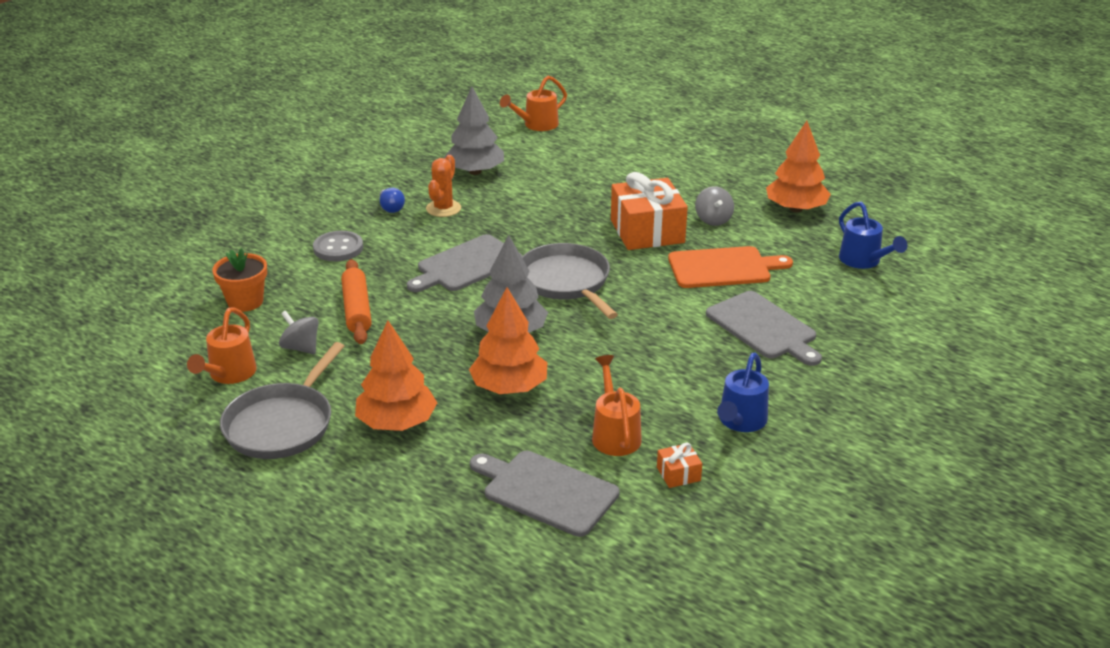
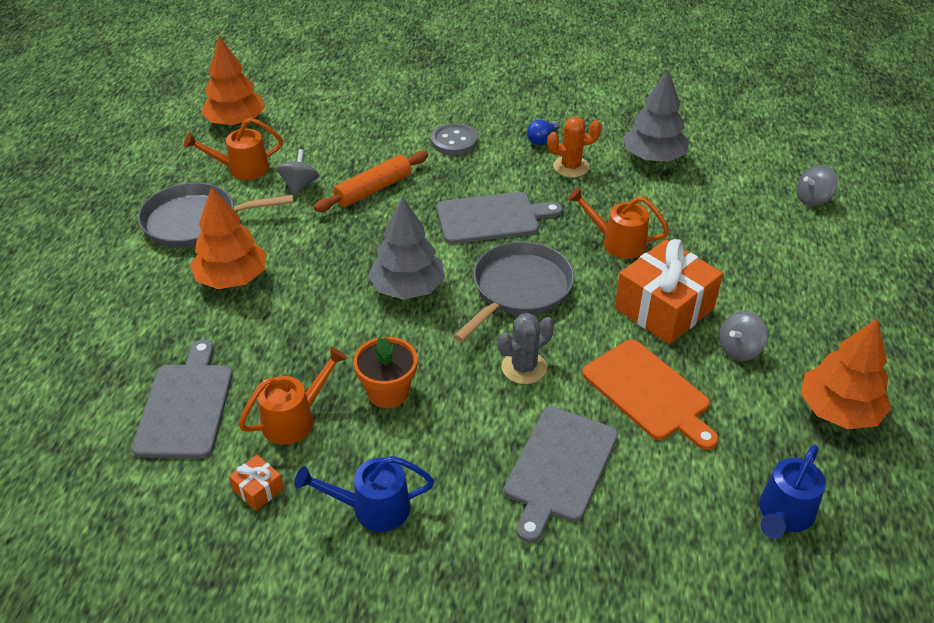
camera: 60 degrees right, 10 degrees up
orange flower pot [212,248,267,312] -> orange flower pot moved to [353,337,418,408]
grey cutting board [407,234,522,292] -> grey cutting board turned 150 degrees clockwise [437,192,563,244]
orange tree [469,287,547,394] -> orange tree moved to [201,36,265,126]
orange watering can [500,76,567,131] -> orange watering can moved to [568,187,669,259]
none -> grey cactus [498,313,554,384]
none -> grey spinning top [797,165,837,206]

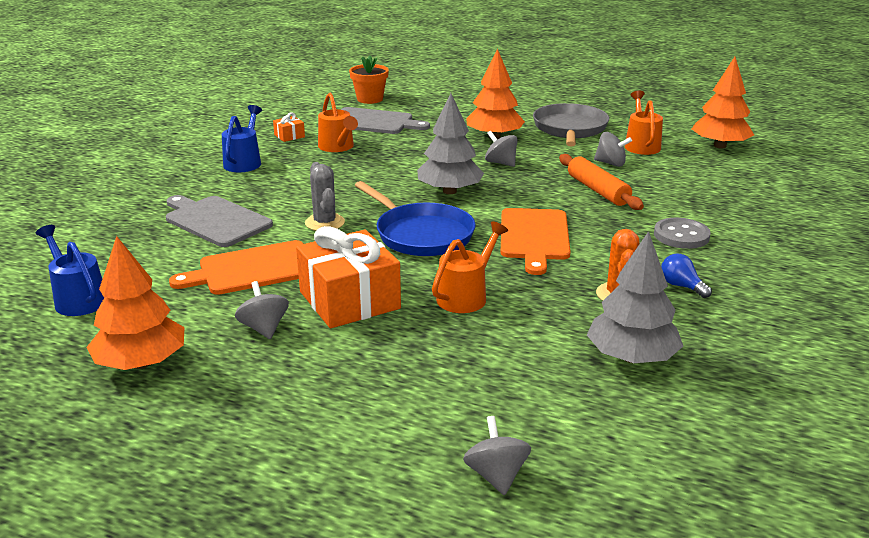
camera: 105 degrees right, 15 degrees down
orange flower pot [353,337,418,408] -> orange flower pot moved to [349,56,389,104]
grey cutting board [437,192,563,244] -> orange cutting board [500,208,571,275]
grey pan [454,241,574,342] -> blue pan [355,181,476,256]
none -> grey spinning top [485,131,518,167]

